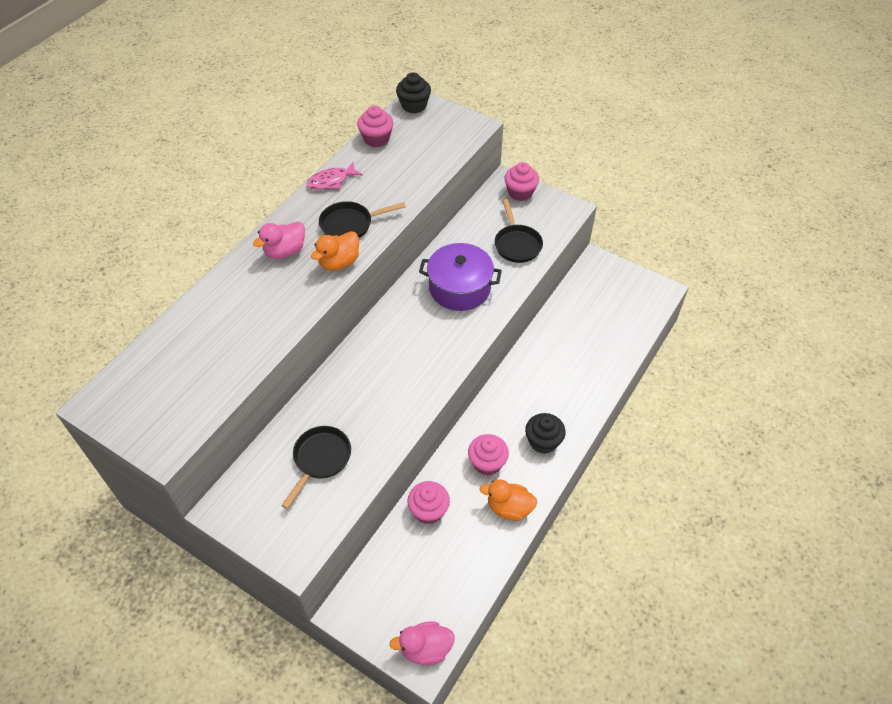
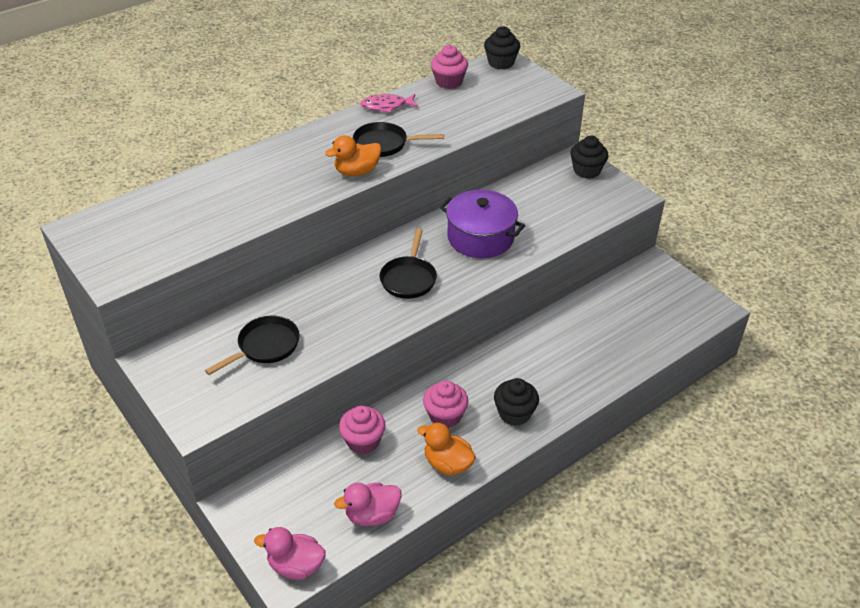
camera: 20 degrees right, 10 degrees down
pink duck [253,221,305,259] -> pink duck moved to [334,483,402,526]
black pan [495,199,543,263] -> black pan moved to [380,228,437,299]
pink cupcake [504,162,539,201] -> black cupcake [570,136,608,179]

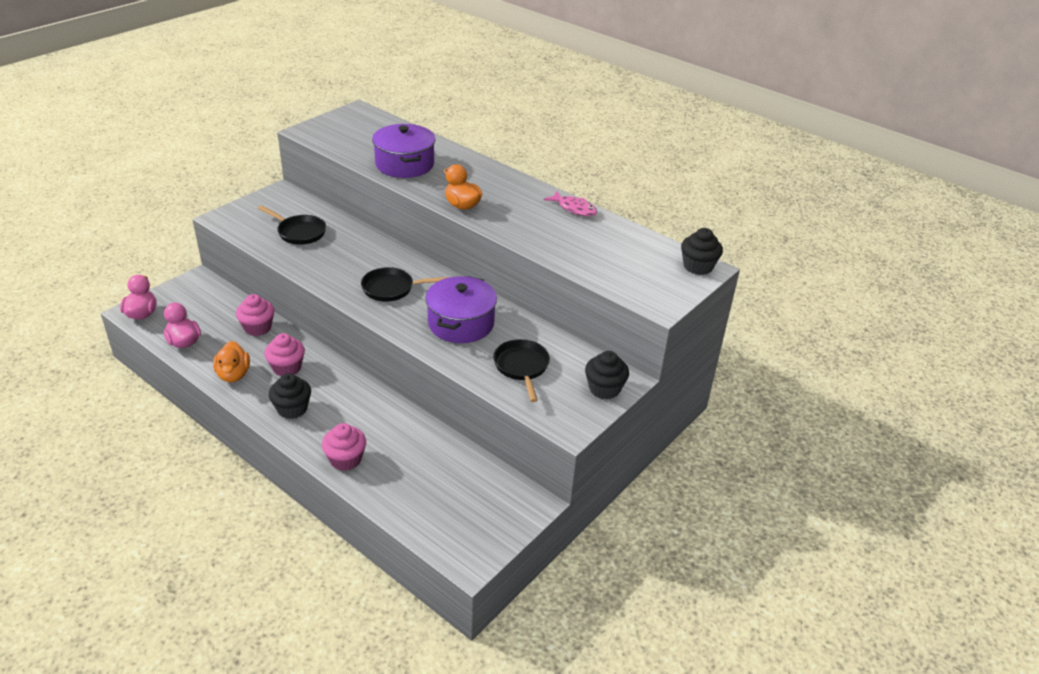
camera: 75 degrees right, 5 degrees down
black pan [353,122,444,157] -> black pan moved to [493,339,550,402]
pink fish [360,94,419,113] -> pink fish turned 150 degrees clockwise [544,191,597,216]
orange duck [417,422,476,475] -> orange duck turned 150 degrees clockwise [213,341,250,382]
pink cupcake [431,45,468,89] -> pink cupcake moved to [322,423,366,471]
none -> purple pot [372,124,435,178]

